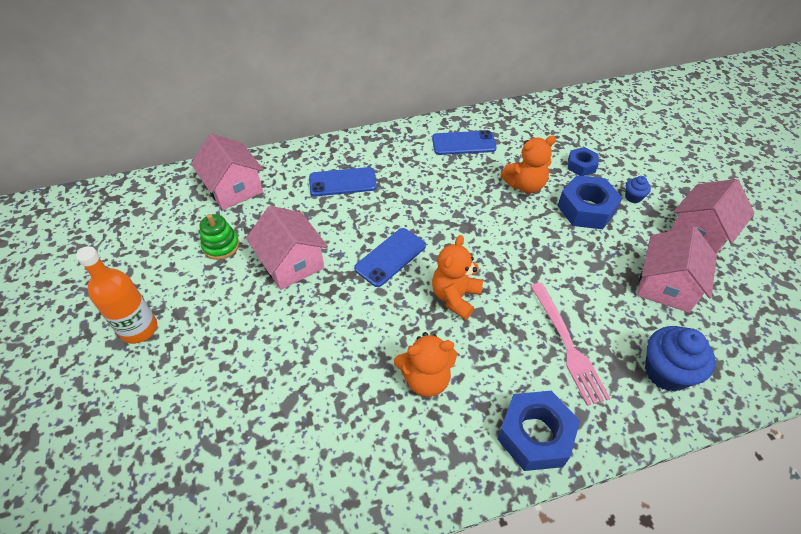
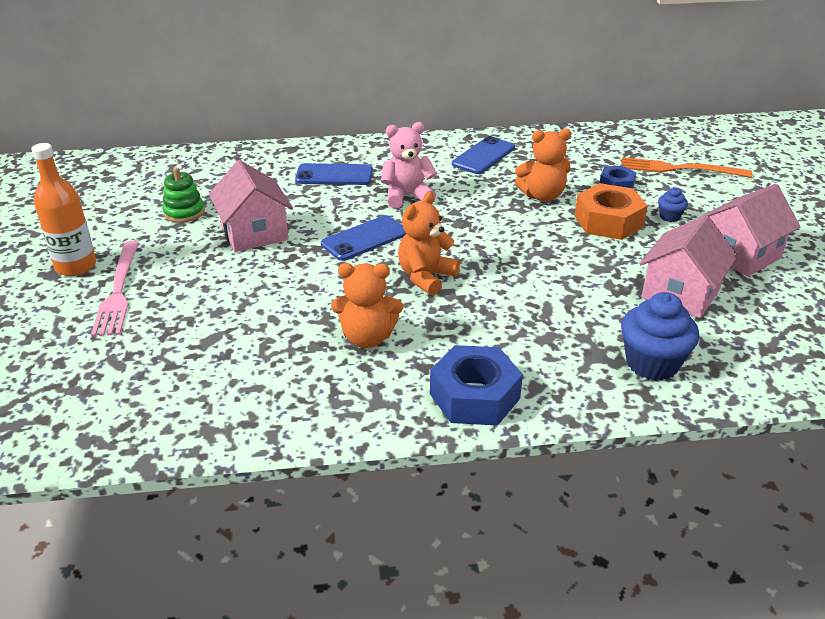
camera: 10 degrees right, 15 degrees down
pink house [191,134,264,210] -> none
blue phone [432,130,497,155] -> blue phone turned 60 degrees counterclockwise [452,136,515,174]
pink fork [530,282,611,406] -> pink fork moved to [91,241,139,336]
blue nut [558,175,623,229] -> orange nut [574,183,648,240]
none -> pink teddy bear [381,122,437,209]
none -> orange fork [622,157,752,178]

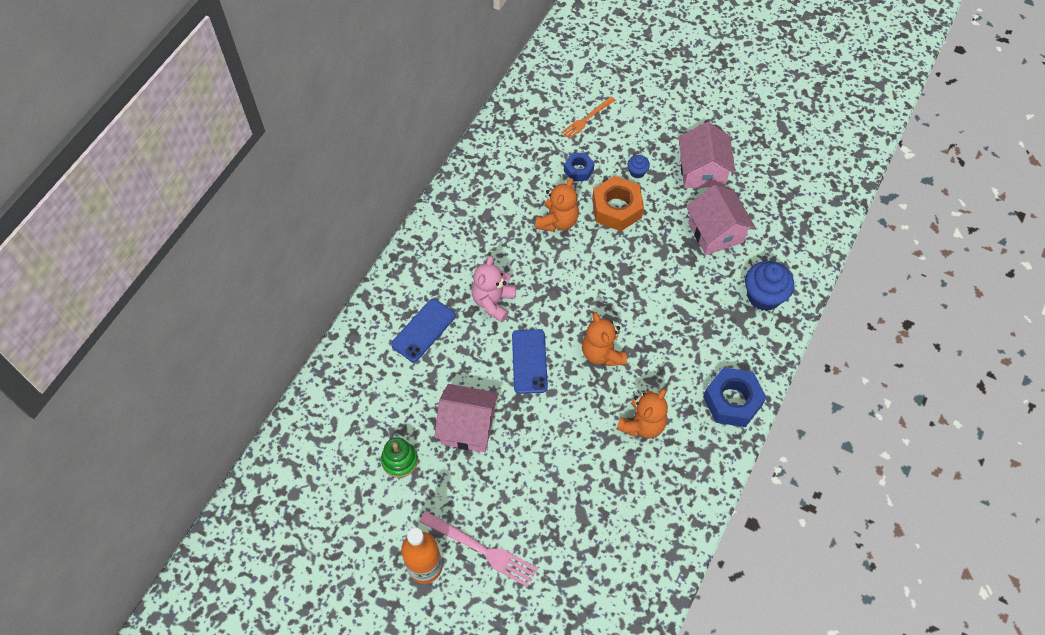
camera: 55 degrees left, 25 degrees up
blue phone [452,136,515,174] -> none
orange fork [622,157,752,178] -> orange fork [561,97,616,139], size x0.66

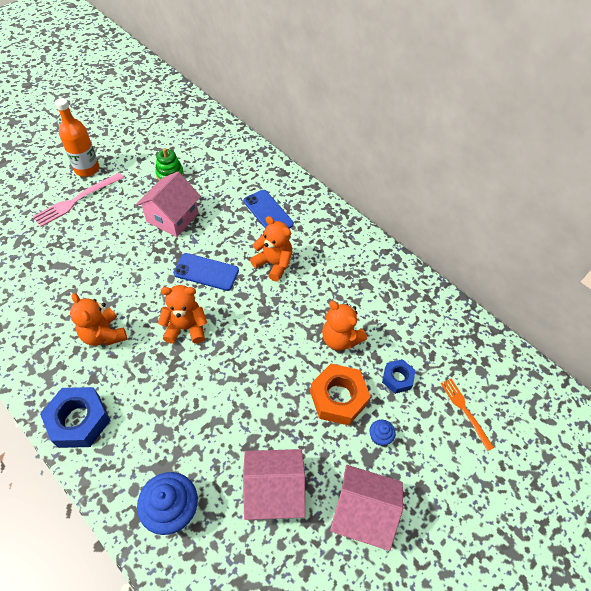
camera: 105 degrees right, 5 degrees down
pink teddy bear [472,256,516,322] -> orange teddy bear [250,216,293,282]

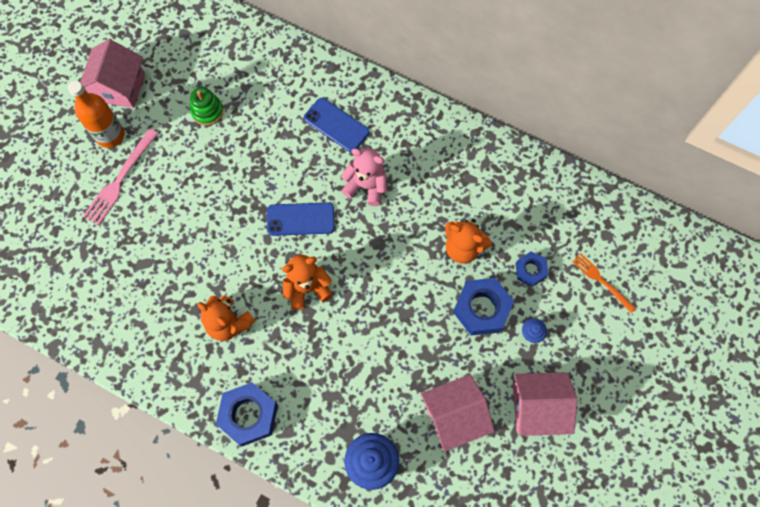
camera: 15 degrees left, 15 degrees up
pink house [136,171,201,237] -> pink house moved to [80,39,145,108]
orange teddy bear [250,216,293,282] -> pink teddy bear [341,148,387,206]
orange nut [310,364,371,425] -> blue nut [453,278,514,335]

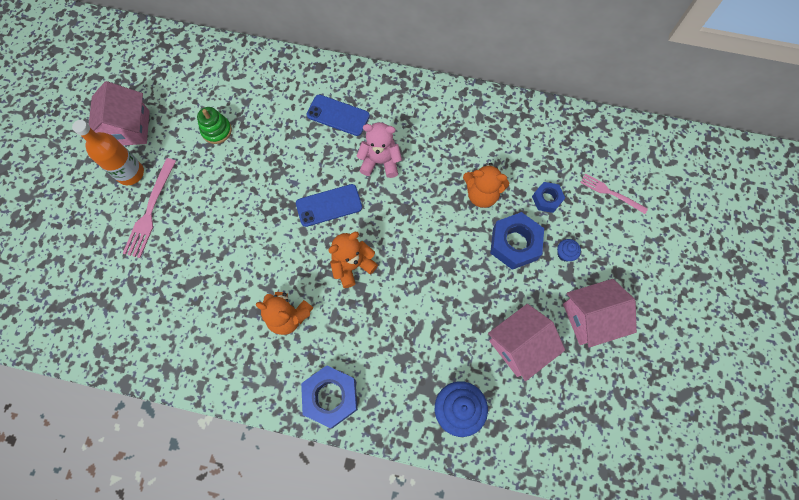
camera: 15 degrees left, 0 degrees up
orange fork [572,253,636,313] -> pink fork [580,173,648,214]

